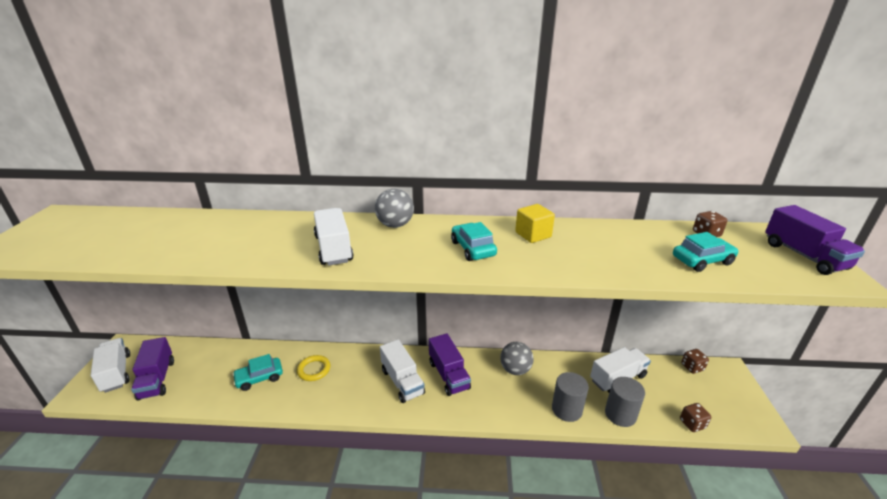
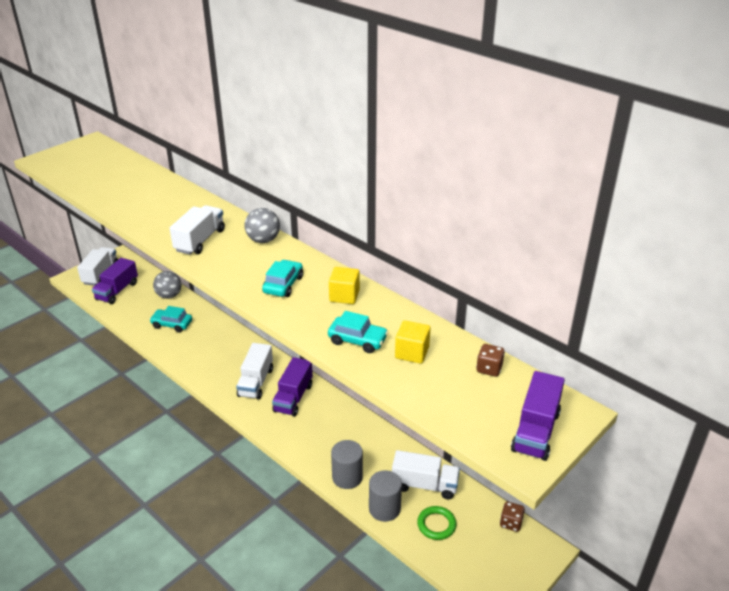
camera: 40 degrees right, 5 degrees up
yellow ring [297,355,331,381] -> none
grey ball [500,342,534,375] -> grey ball moved to [153,271,182,299]
turquoise car [673,232,738,272] -> turquoise car moved to [328,311,388,353]
brown dice [680,403,711,432] -> none
none -> yellow cube [395,320,431,364]
none -> green ring [417,506,456,540]

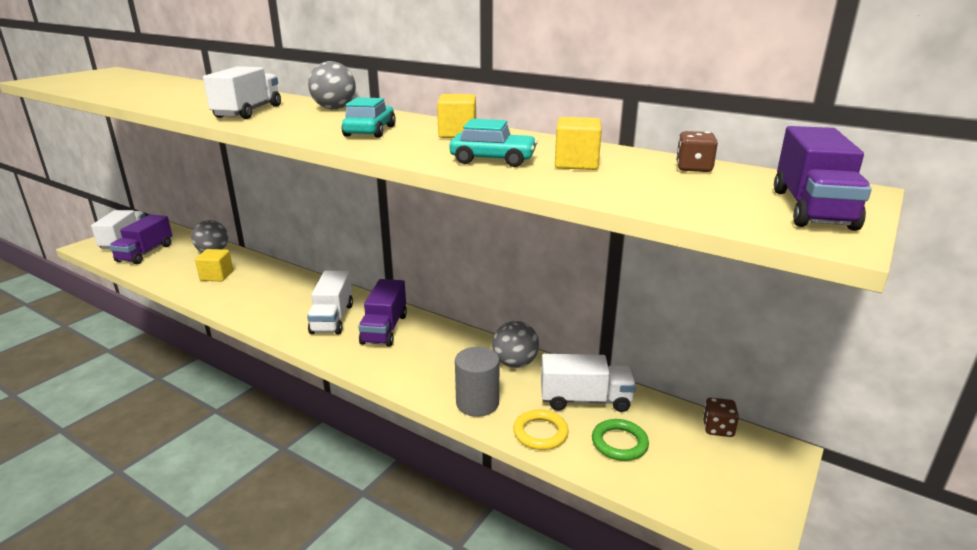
camera: 10 degrees left, 10 degrees down
turquoise car [150,306,192,333] -> yellow cube [195,249,233,281]
grey cylinder [369,470,402,522] -> yellow ring [513,410,569,450]
none -> grey ball [492,321,539,368]

